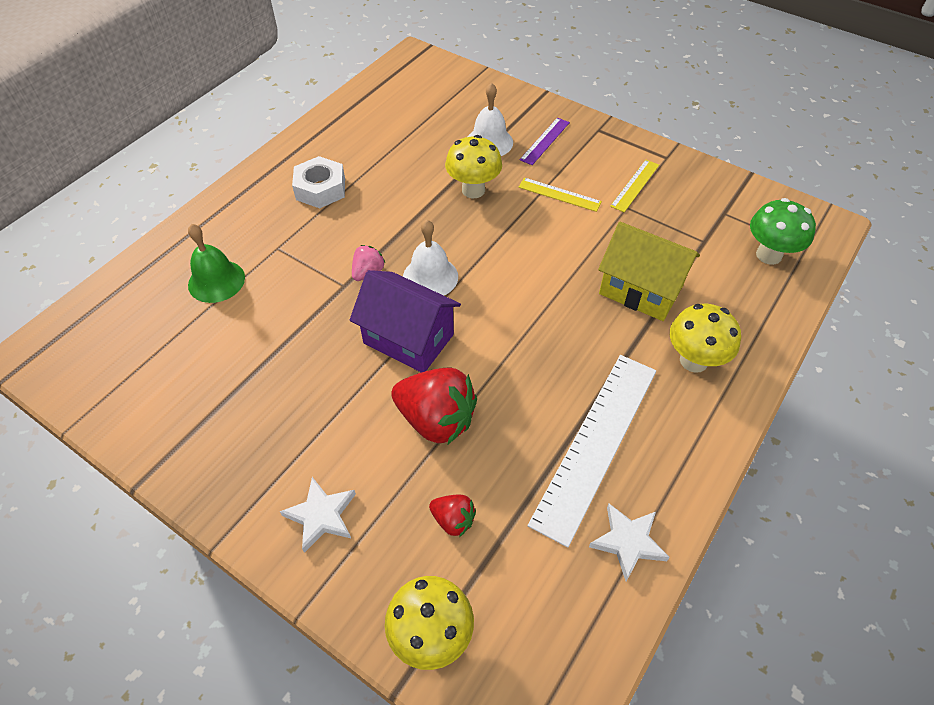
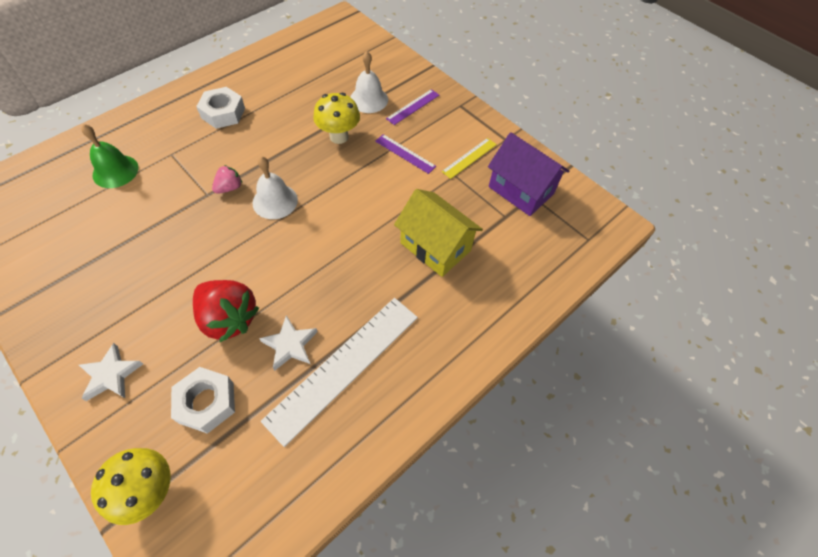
camera: 10 degrees right, 5 degrees up
purple house [350,270,461,372] -> purple house moved to [488,132,569,216]
red strawberry [429,494,476,537] -> white nut [171,367,235,434]
yellow ruler [518,178,602,212] -> purple ruler [375,134,436,174]
white star [589,504,670,581] -> white star moved to [259,315,318,371]
yellow mushroom [670,304,741,373] -> none
green mushroom [750,198,816,265] -> none

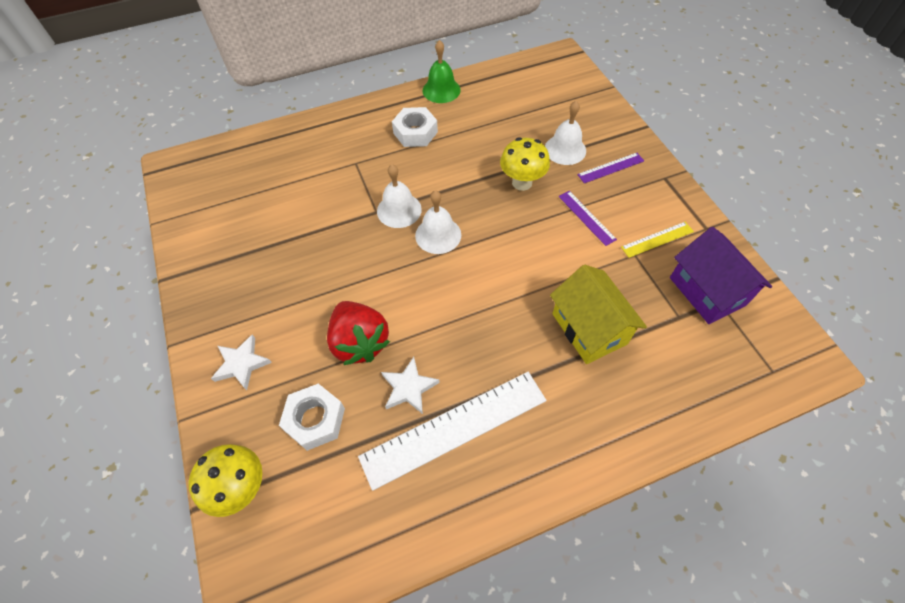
camera: 25 degrees right, 0 degrees up
green bell [81,124,138,188] -> green bell moved to [422,40,461,103]
pink strawberry [212,165,242,194] -> white bell [377,164,422,228]

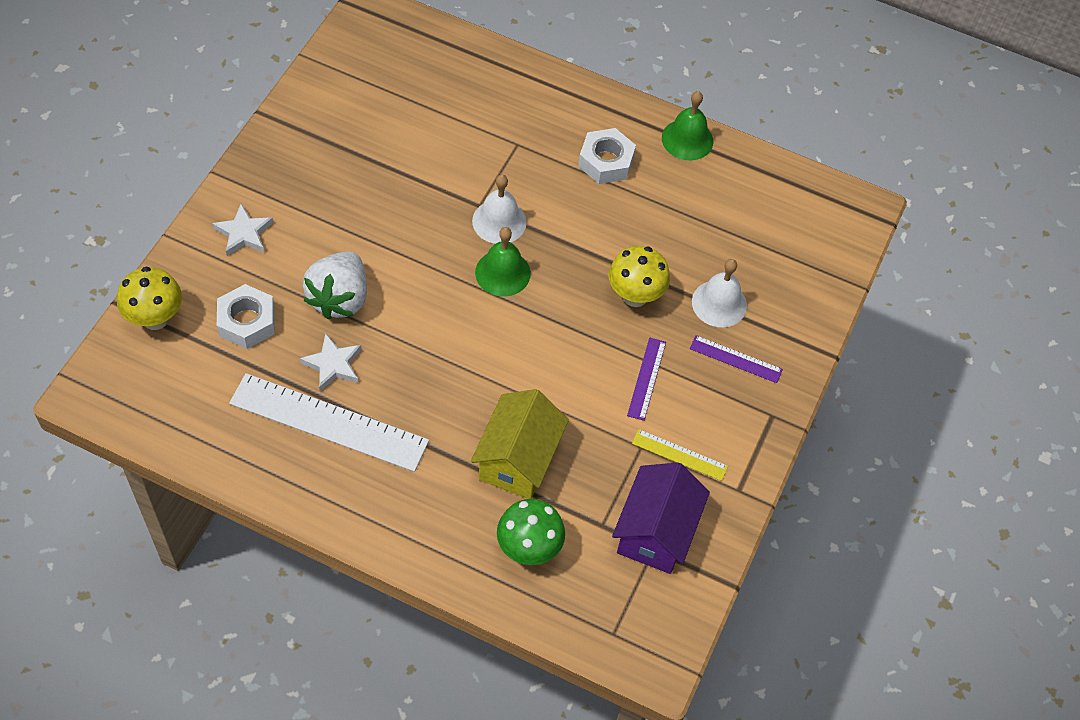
camera: 40 degrees right, 0 degrees up
red strawberry [327,301,390,365] -> white strawberry [303,251,367,319]
white bell [415,190,461,254] -> green bell [475,227,531,296]
none -> green mushroom [497,499,565,565]

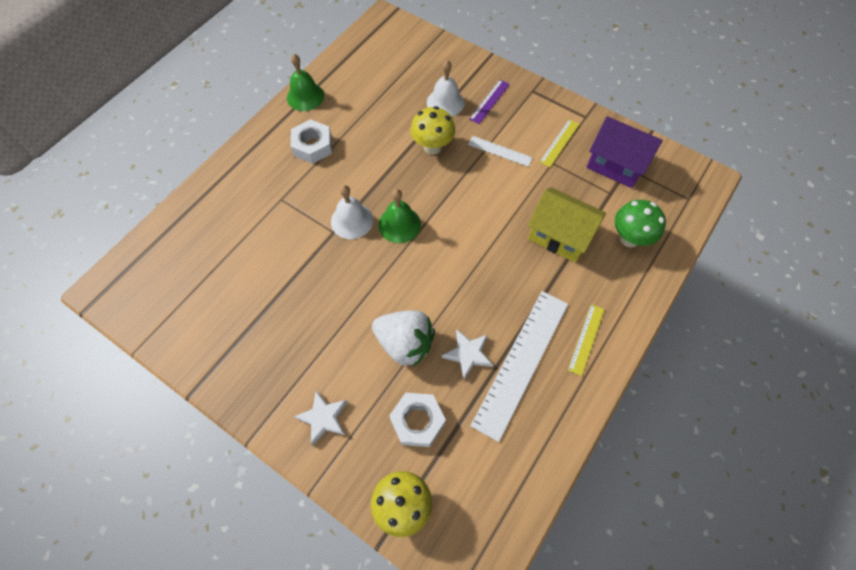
camera: 75 degrees left, 5 degrees up
purple ruler [627,338,666,421] -> white ruler [468,136,533,167]
none -> yellow ruler [568,304,605,376]

